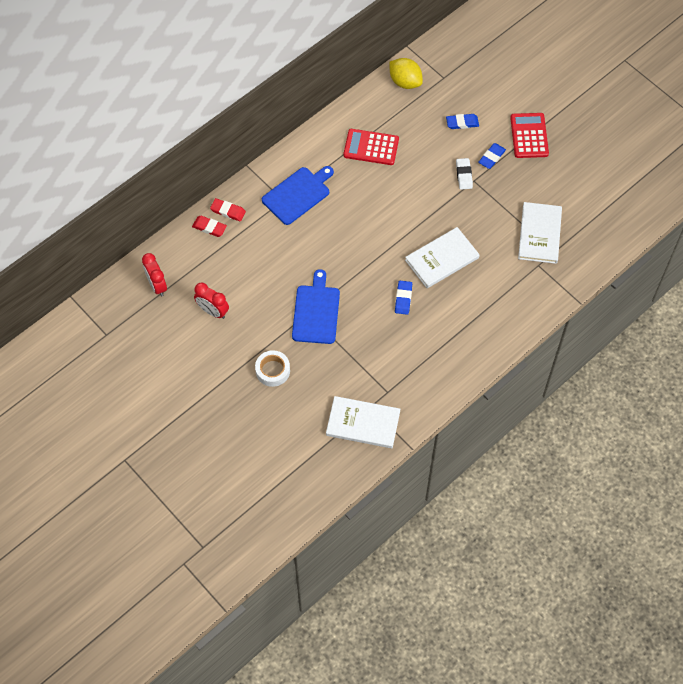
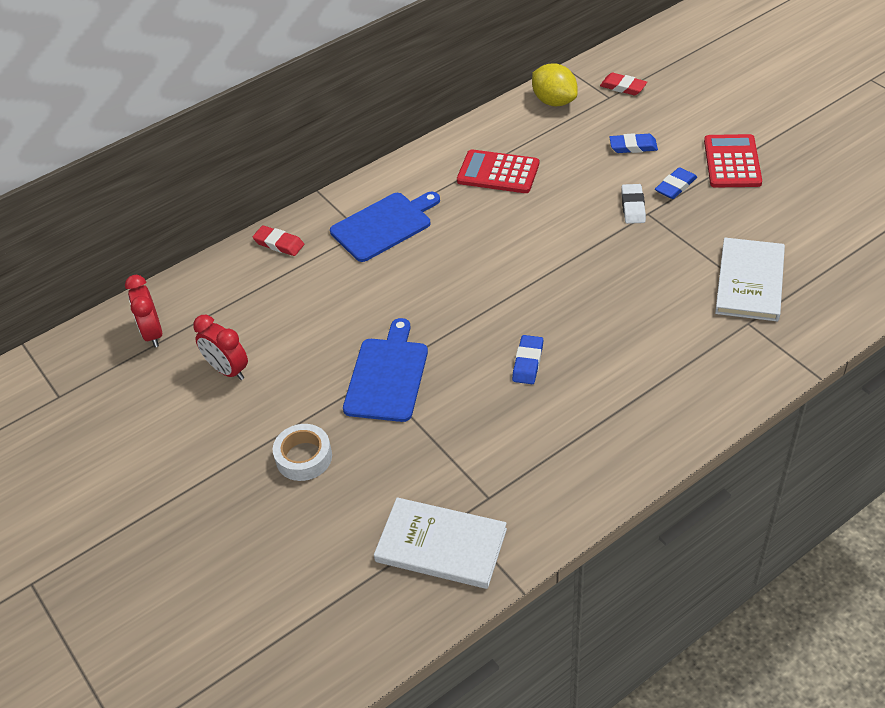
camera: 10 degrees right, 15 degrees down
red eraser [192,216,227,237] -> red eraser moved to [600,73,647,95]
white book [405,227,480,288] -> none

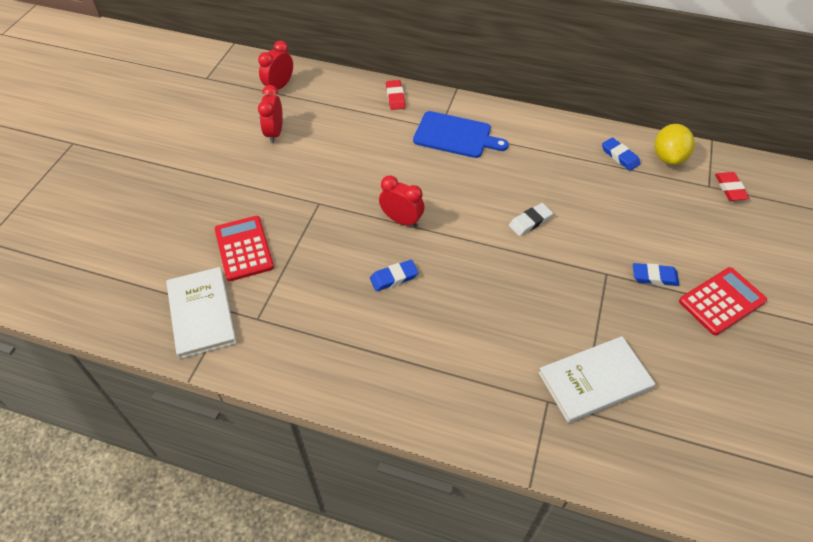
camera: 50 degrees right, 5 degrees up
white tape [273,424,332,481] -> none
blue cutting board [343,318,428,422] -> none
red calculator [457,149,539,193] -> red calculator moved to [215,216,274,281]
blue eraser [609,133,658,153] -> blue eraser moved to [602,138,641,171]
white eraser [621,184,646,224] -> white eraser moved to [509,203,553,236]
none -> red clock [379,176,425,227]

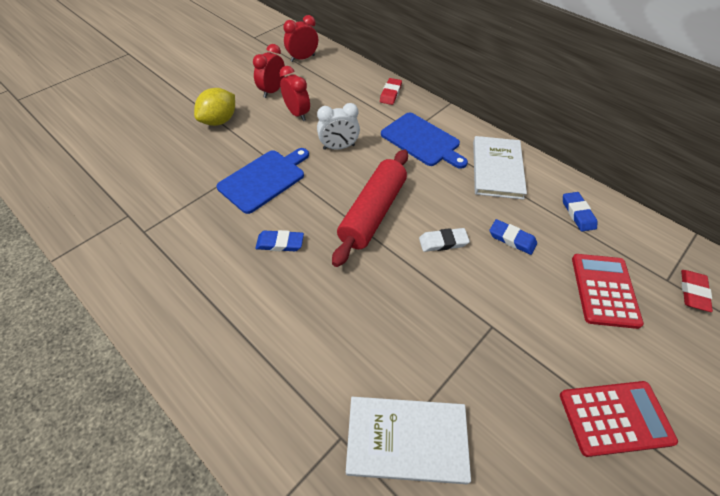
camera: 25 degrees right, 0 degrees up
white book [166,267,237,359] -> white book moved to [473,136,527,200]
red calculator [215,216,274,281] -> red calculator moved to [572,254,644,329]
red clock [379,176,425,227] -> red clock moved to [280,66,310,121]
blue eraser [633,263,679,286] -> blue eraser moved to [489,219,537,255]
yellow lemon [655,124,695,165] -> yellow lemon moved to [194,88,235,126]
none -> blue cutting board [216,148,309,214]
none -> white clock [317,103,360,150]
none -> red rolling pin [332,149,408,267]

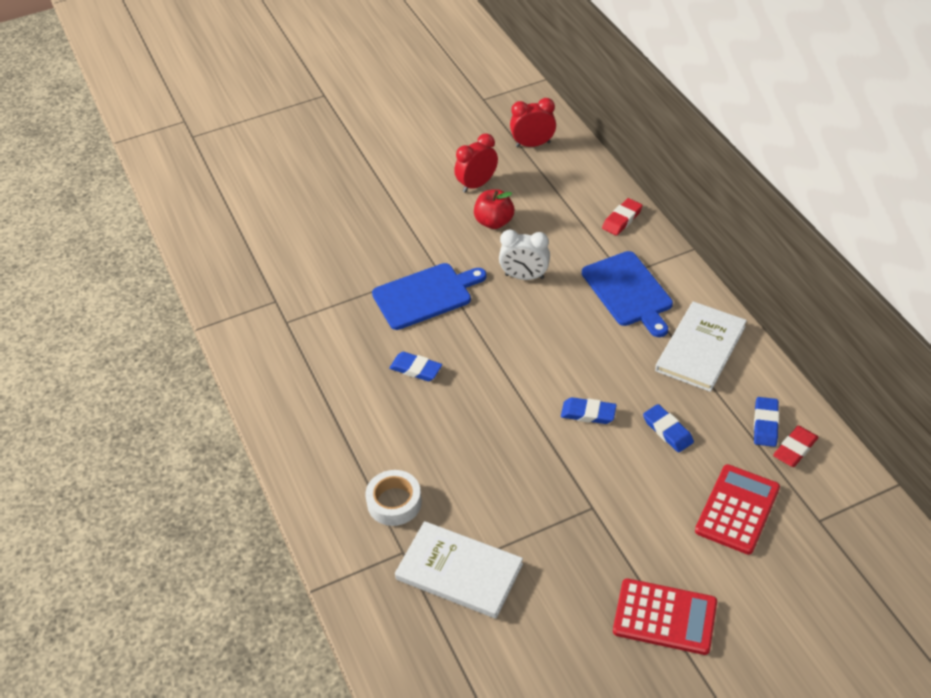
camera: 25 degrees right, 5 degrees down
yellow lemon [194,88,235,126] -> none
red clock [280,66,310,121] -> red apple [474,189,515,229]
red rolling pin [332,149,408,267] -> none
white eraser [419,228,470,252] -> blue eraser [561,397,617,424]
red eraser [681,270,713,312] -> red eraser moved to [773,426,819,467]
none -> white tape [366,470,422,526]

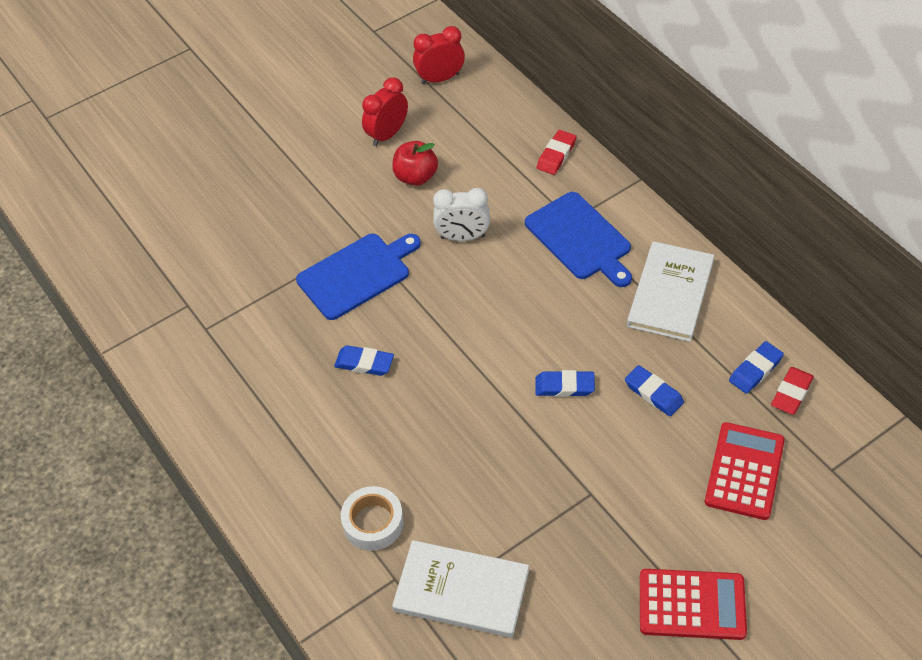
camera: 10 degrees left, 5 degrees up
blue eraser [754,397,779,447] -> blue eraser turned 45 degrees clockwise [729,341,784,394]

